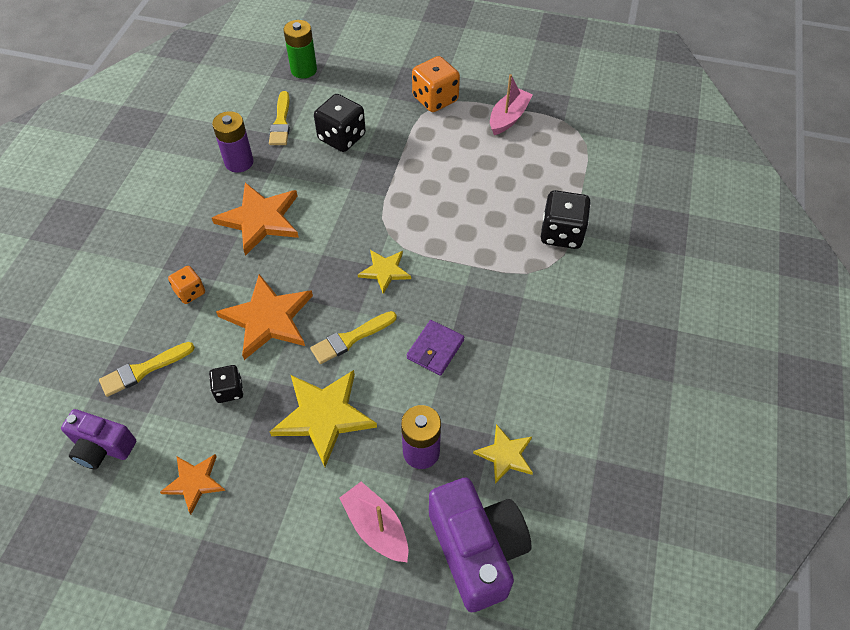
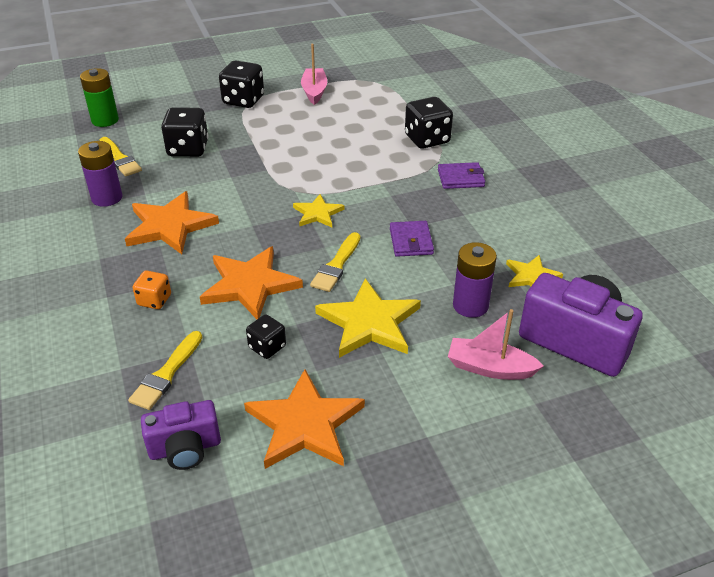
camera: 35 degrees left, 15 degrees down
orange star [160,454,225,514] -> orange star [244,369,365,469], size x1.74
orange dice [412,56,460,112] -> black dice [219,60,264,108]
none -> purple wallet [438,162,485,189]

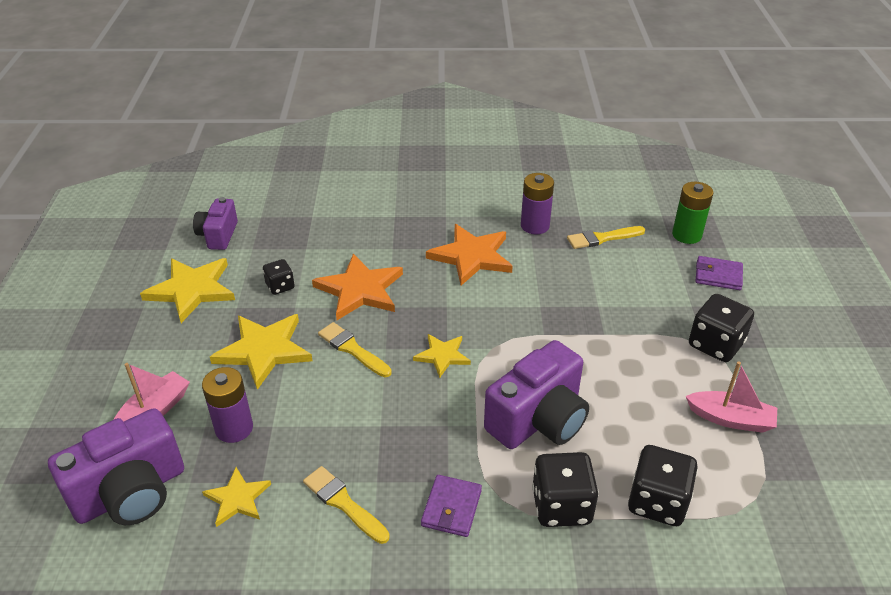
camera: 110 degrees right, 0 degrees up
yellow brush [128,331,203,410] -> yellow brush moved to [303,466,390,544]
orange dice [133,271,171,309] -> none
black dice [161,107,208,157] -> black dice moved to [628,445,698,526]
orange star [244,369,365,469] -> yellow star [140,258,235,323]
purple wallet [390,221,434,257] -> purple wallet moved to [696,256,743,290]
none -> purple camera [484,340,589,449]

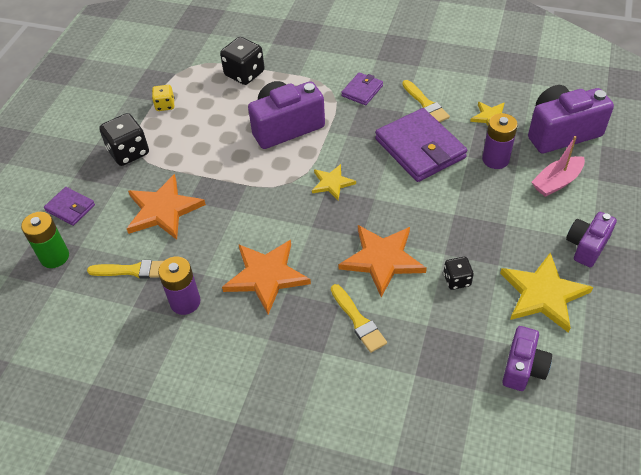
camera: 160 degrees left, 10 degrees up
yellow star [210,314,313,390] -> none
yellow brush [318,322,392,377] -> yellow brush moved to [331,284,387,353]
black dice [532,452,599,527] -> none
pink boat [686,361,777,433] -> yellow dice [152,85,175,111]
none -> orange star [127,174,206,240]
none -> purple wallet [375,108,467,182]
none -> purple camera [566,212,617,267]

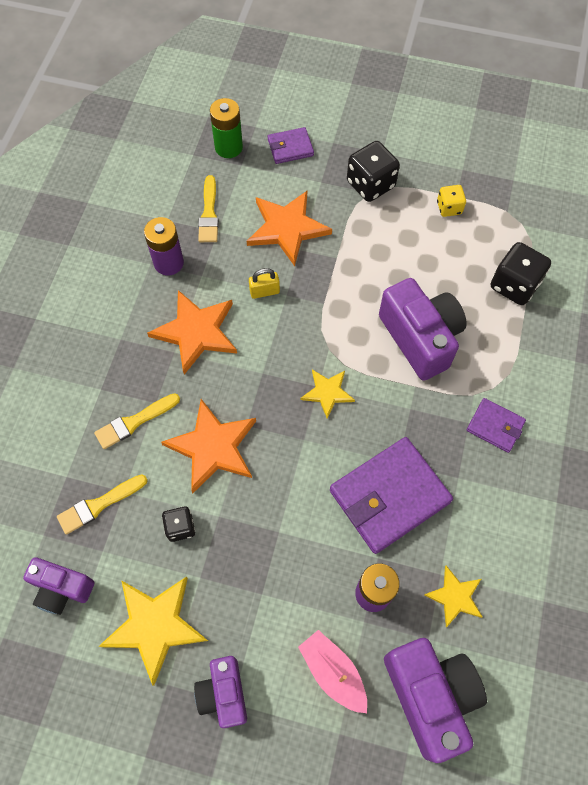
camera: 85 degrees right, 15 degrees up
purple wallet [44,187,95,226] -> purple wallet turned 45 degrees clockwise [268,127,314,164]
yellow brush [402,80,450,123] -> yellow brush moved to [57,474,148,535]
purple camera [566,212,617,267] -> purple camera turned 135 degrees counterclockwise [194,656,247,728]
none -> yellow padlock [249,268,280,299]

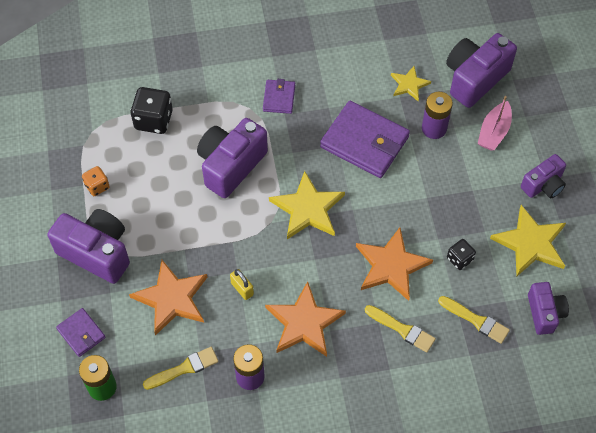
camera: 115 degrees left, 5 degrees down
yellow star [301,369,355,419] -> yellow star [269,171,345,239], size x1.74
black dice [347,141,400,202] -> purple camera [47,209,130,284]
yellow dice [437,185,466,217] -> orange dice [82,166,110,196]

